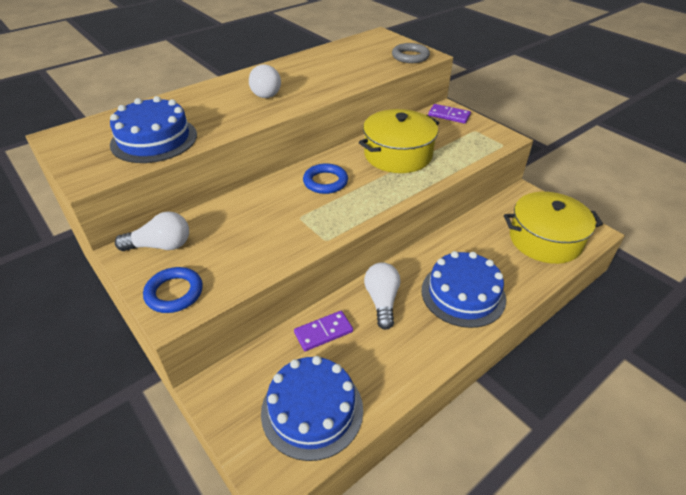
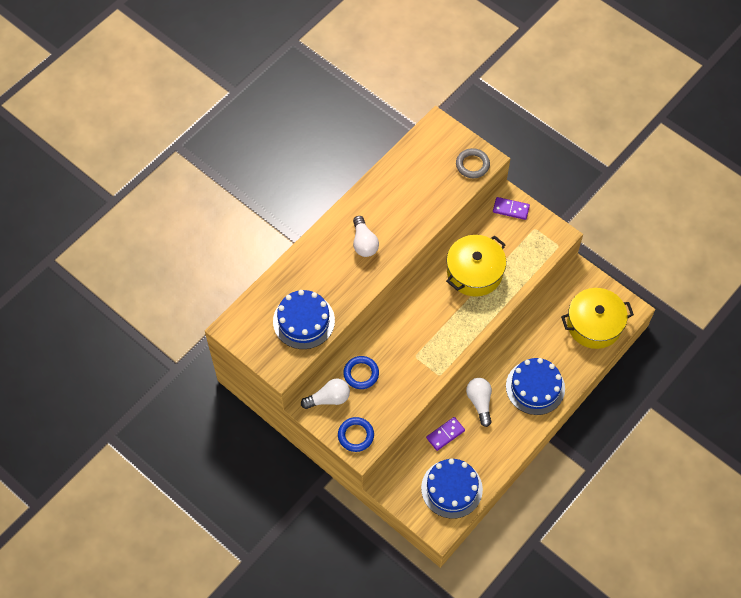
camera: 10 degrees left, 20 degrees up
blue ring [303,163,348,194] -> blue ring moved to [343,356,379,389]

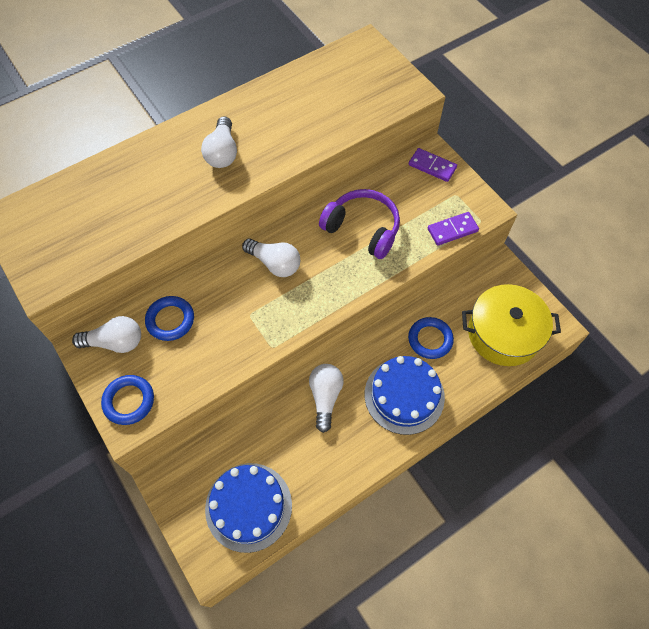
camera: 15 degrees right, 0 degrees up
blue cake [273,290,335,349] -> none
purple domino [426,417,465,451] -> purple domino moved to [428,212,479,246]
yellow pot [446,235,506,297] -> purple headphones [319,189,400,259]
grey ring [456,148,490,178] -> none
none -> white light bulb [242,239,300,277]
none -> blue ring [408,317,454,359]

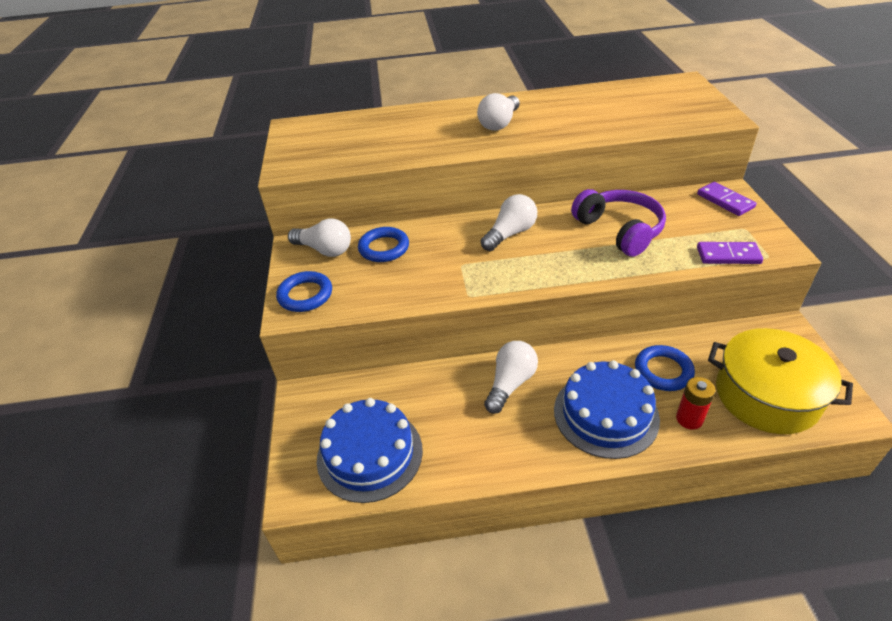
camera: 30 degrees right, 20 degrees down
white light bulb [242,239,300,277] -> white light bulb turned 105 degrees counterclockwise [481,194,537,251]
none -> red battery [676,377,716,430]

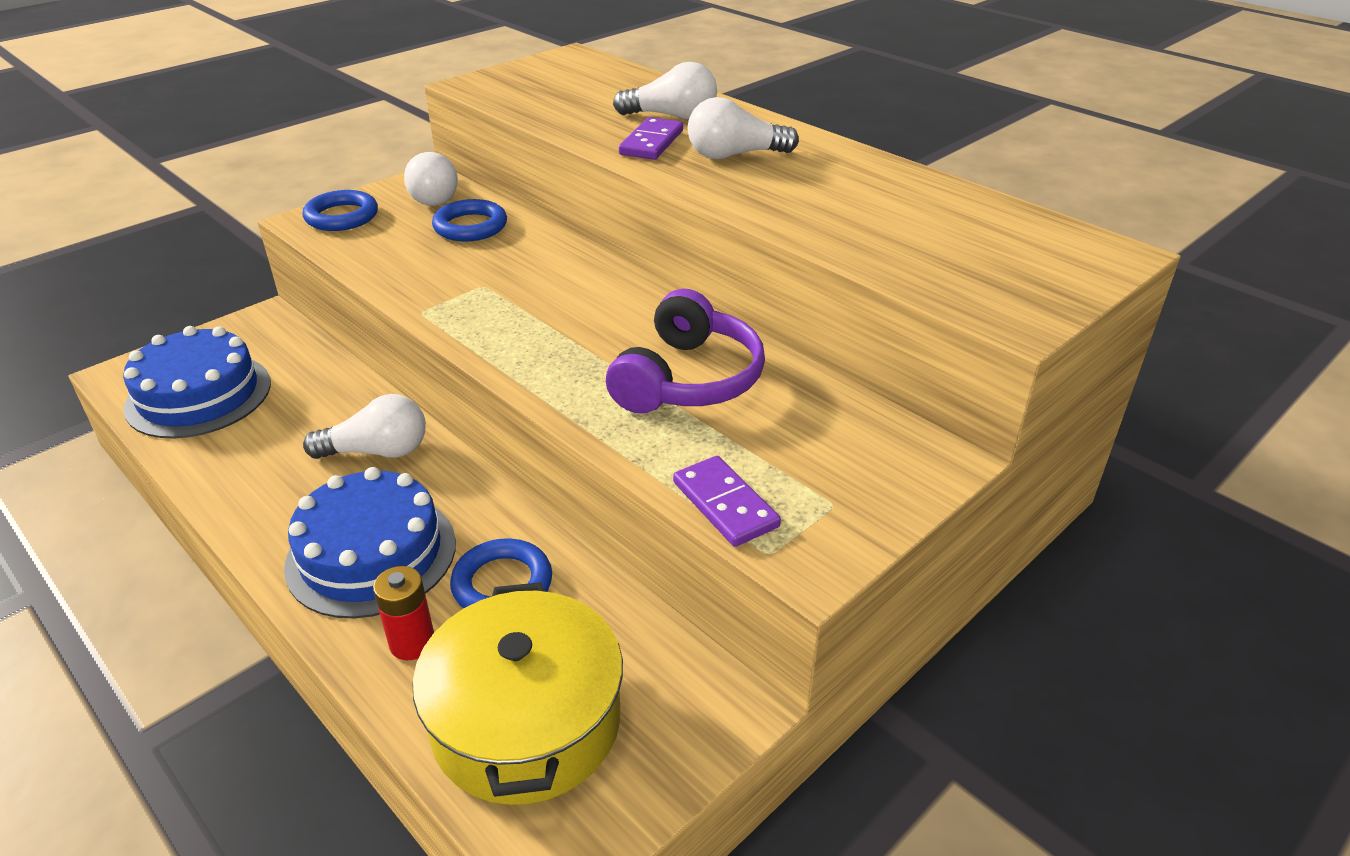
camera: 50 degrees right, 5 degrees down
white light bulb [481,194,537,251] -> white light bulb moved to [613,62,717,119]
purple domino [697,182,756,216] -> purple domino moved to [619,117,683,160]

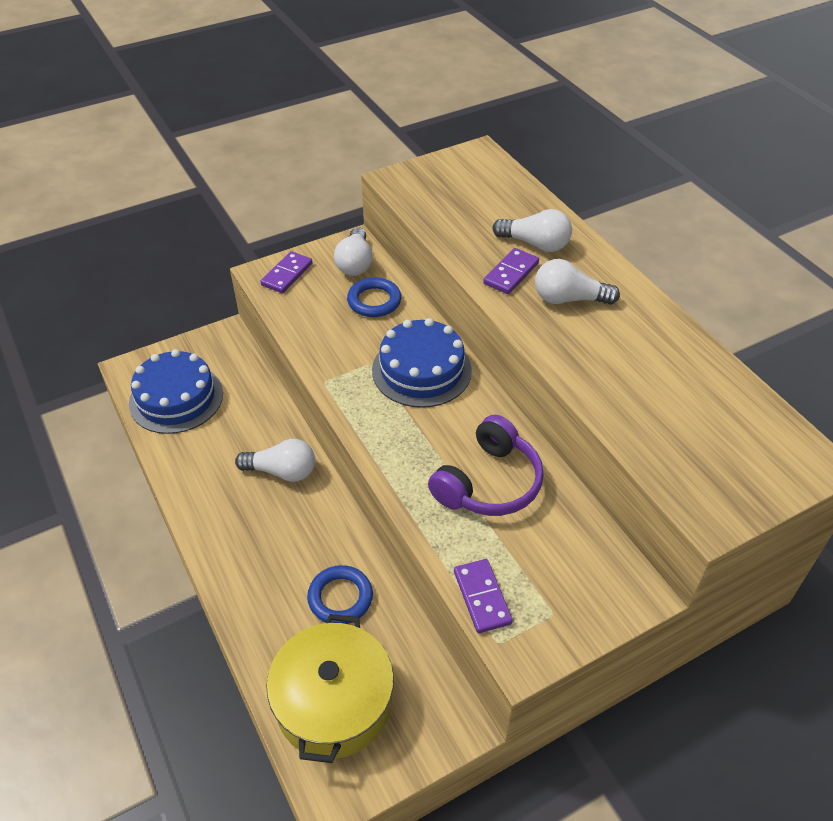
camera: 15 degrees right, 10 degrees up
blue cake [284,467,456,619] -> blue cake moved to [372,318,472,408]
blue ring [303,190,378,231] -> purple domino [260,251,313,293]
red battery [373,566,434,660] -> none

